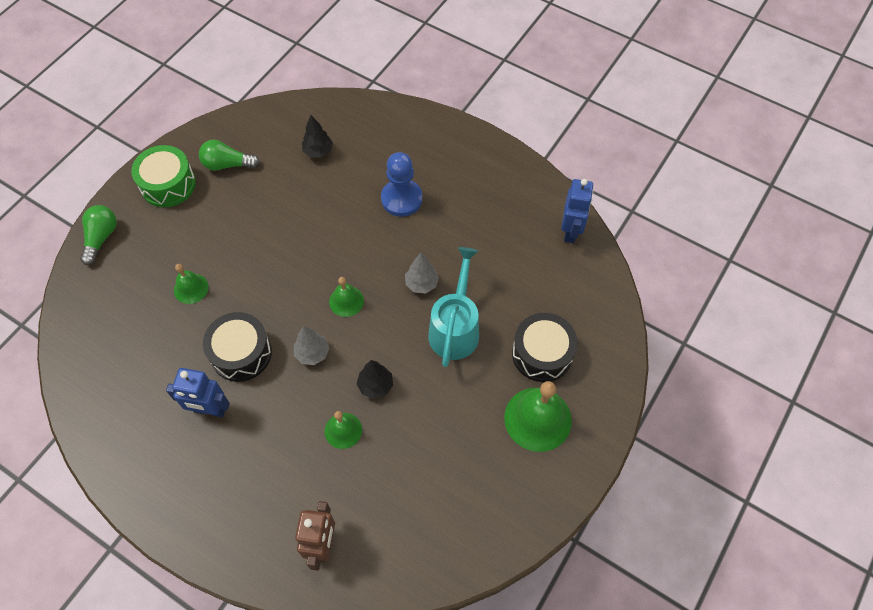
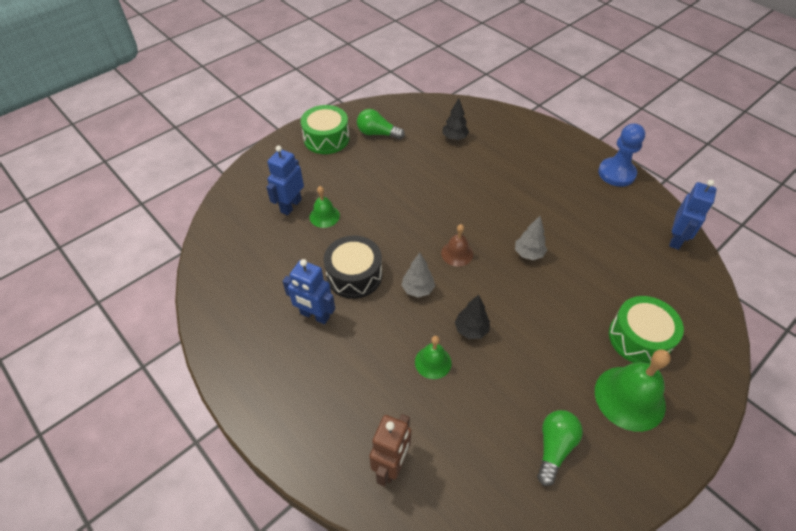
camera: 15 degrees right, 10 degrees down
green light bulb [80,205,117,265] -> green light bulb moved to [537,410,583,486]
green bell [329,277,364,317] -> brown bell [441,224,473,267]
blue pawn [381,152,423,217] -> blue pawn moved to [598,123,645,187]
turquoise watering can [428,247,479,367] -> none
black drum [512,313,578,382] -> green drum [609,296,684,364]
none -> blue robot [266,146,304,215]

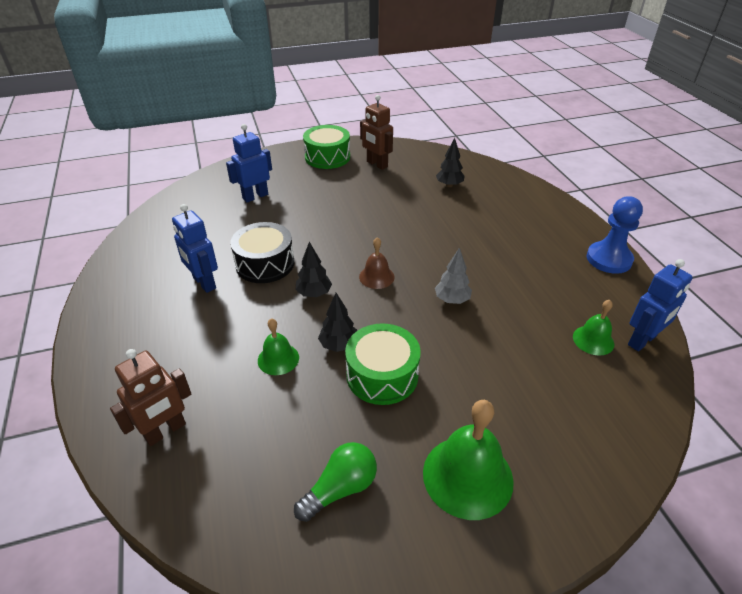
camera: 25 degrees right, 10 degrees down
green bell [309,186,340,228] -> green bell moved to [573,300,614,355]
green light bulb [357,109,405,140] -> brown robot [360,95,393,170]
grey tree [401,253,435,297] -> black tree [296,242,332,297]
green drum [609,296,684,364] -> green drum moved to [345,323,421,405]

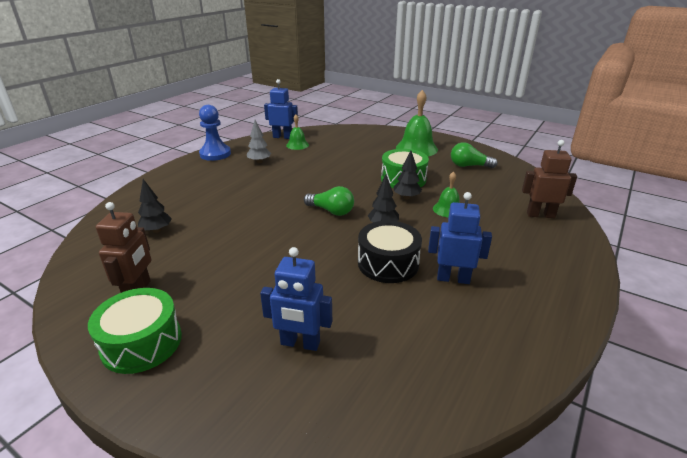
camera: 130 degrees left, 10 degrees down
blue robot [172,204,218,293] -> blue robot turned 90 degrees counterclockwise [428,192,492,284]
brown bell [359,237,395,289] -> green light bulb [304,186,354,216]
grey tree [435,248,472,304] -> grey tree moved to [247,120,271,163]

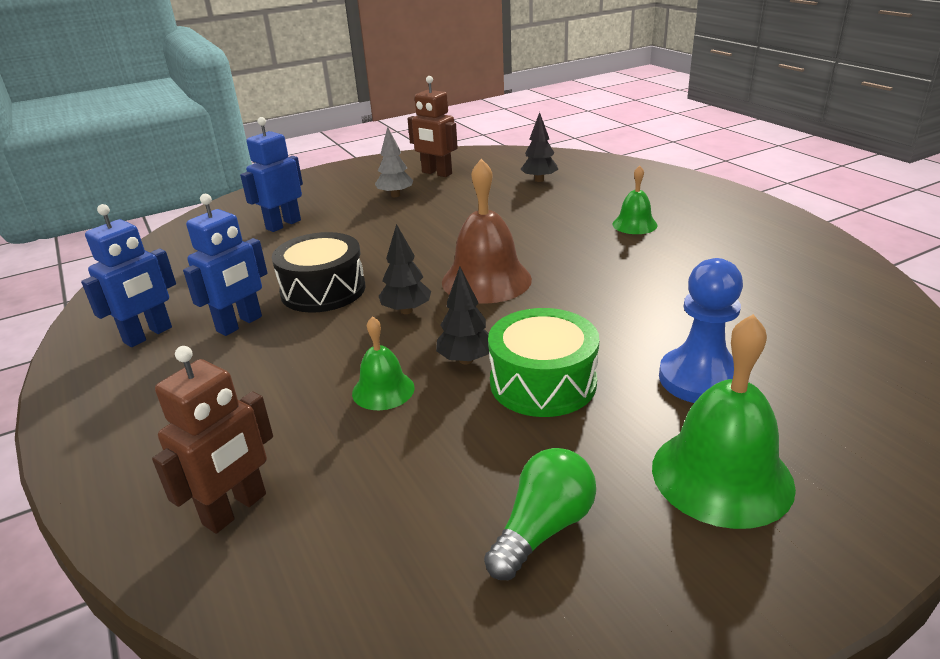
camera: 120 degrees right, 0 degrees up
green drum [88,288,182,374] -> none
blue pawn [199,105,231,161] -> blue pawn moved to [659,258,743,403]
grey tree [247,120,271,163] -> grey tree moved to [375,127,413,197]
blue robot [264,79,298,139] -> blue robot moved to [81,204,176,347]
green bell [286,115,309,150] -> green bell moved to [612,165,658,234]
green light bulb [304,186,354,216] -> brown bell [442,159,532,304]

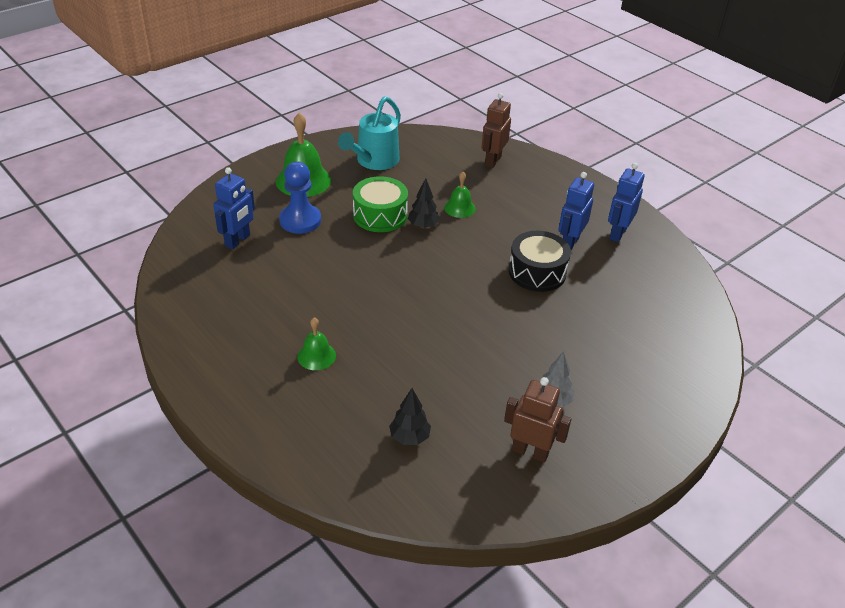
camera: 165 degrees right, 10 degrees up
blue robot [240,117,303,232] -> blue robot moved to [213,167,255,250]
black tree [379,224,431,314] -> none
brown bell [442,159,532,304] -> none
green light bulb [484,448,596,580] -> turquoise watering can [338,96,401,170]

